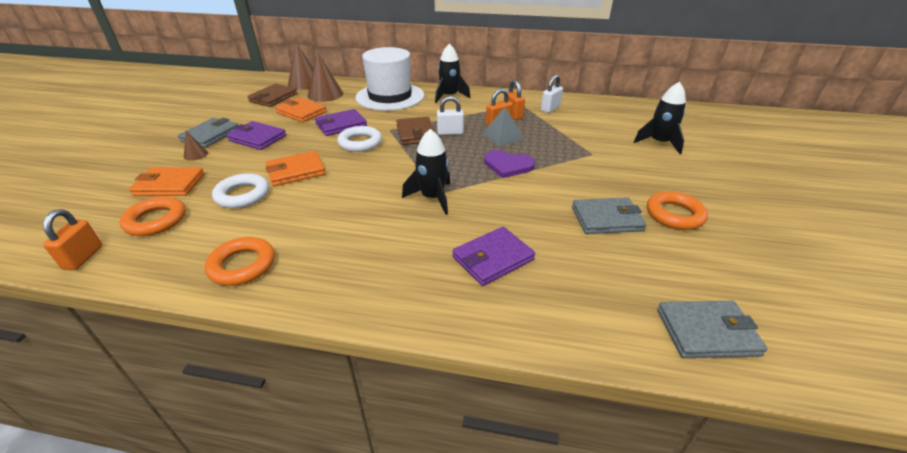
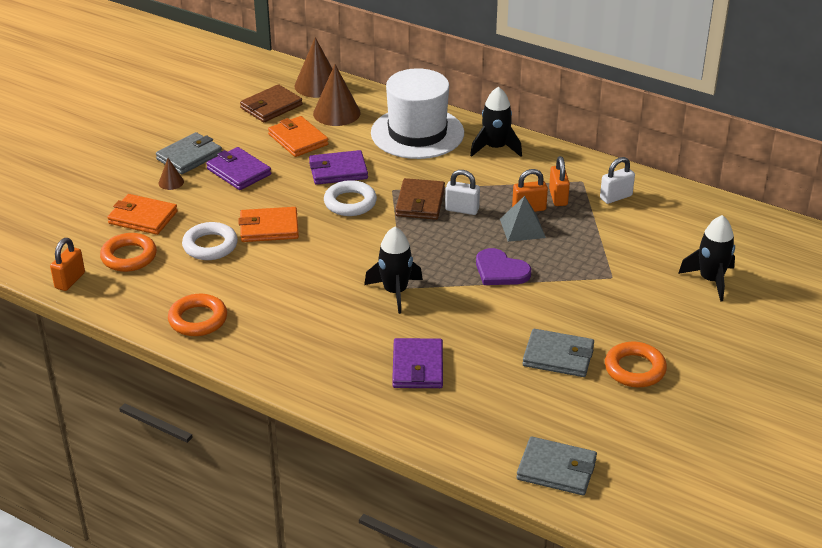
camera: 20 degrees right, 0 degrees up
purple wallet [452,227,535,286] -> purple wallet turned 75 degrees counterclockwise [392,338,443,388]

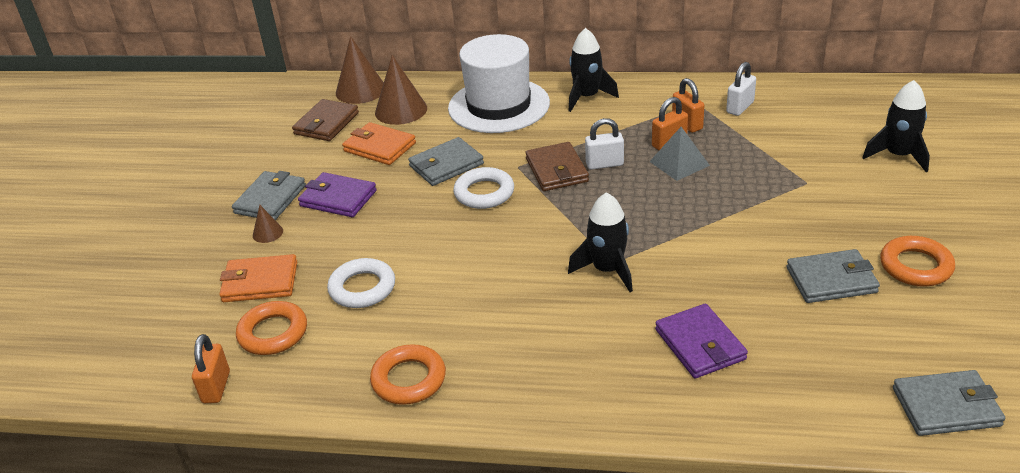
camera: 20 degrees left, 0 degrees up
orange wallet [239,207,299,242] -> none
purple wallet [309,150,368,185] -> grey wallet [408,137,484,186]
purple heart [476,248,531,285] -> none

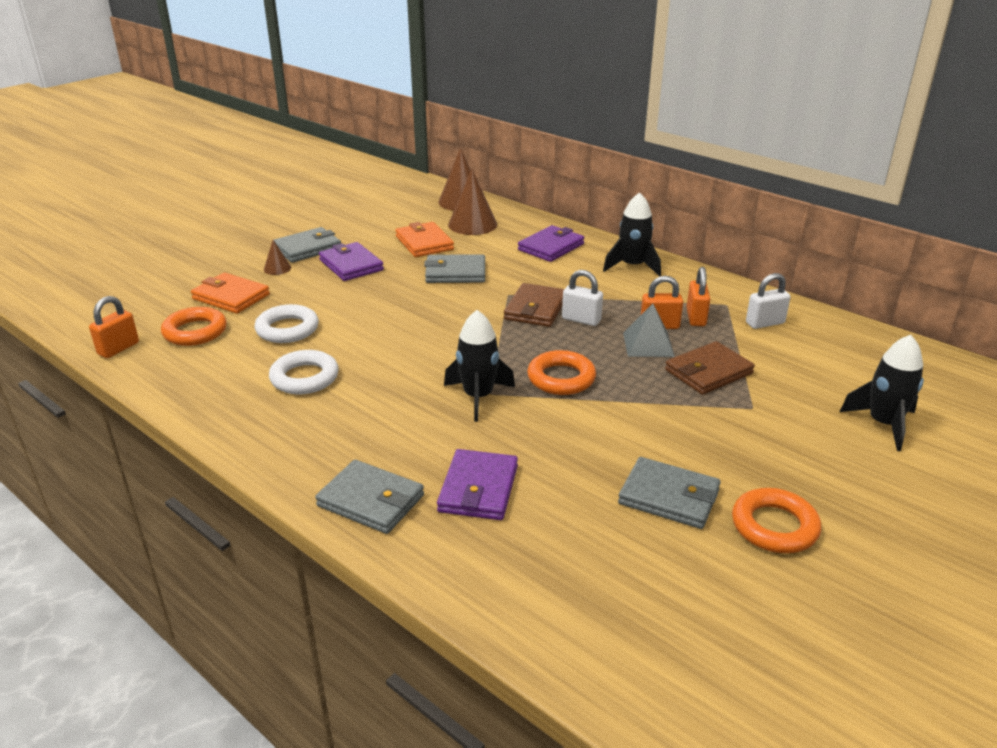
camera: 30 degrees right, 5 degrees down
brown wallet [292,99,359,141] -> brown wallet moved to [665,341,755,395]
orange ring [370,344,446,405] -> orange ring moved to [527,350,596,395]
white hat [448,34,550,133] -> purple wallet [518,225,584,262]
white ring [453,167,514,209] -> white ring moved to [269,350,339,394]
grey wallet [893,370,1005,436] -> grey wallet moved to [315,460,424,534]

